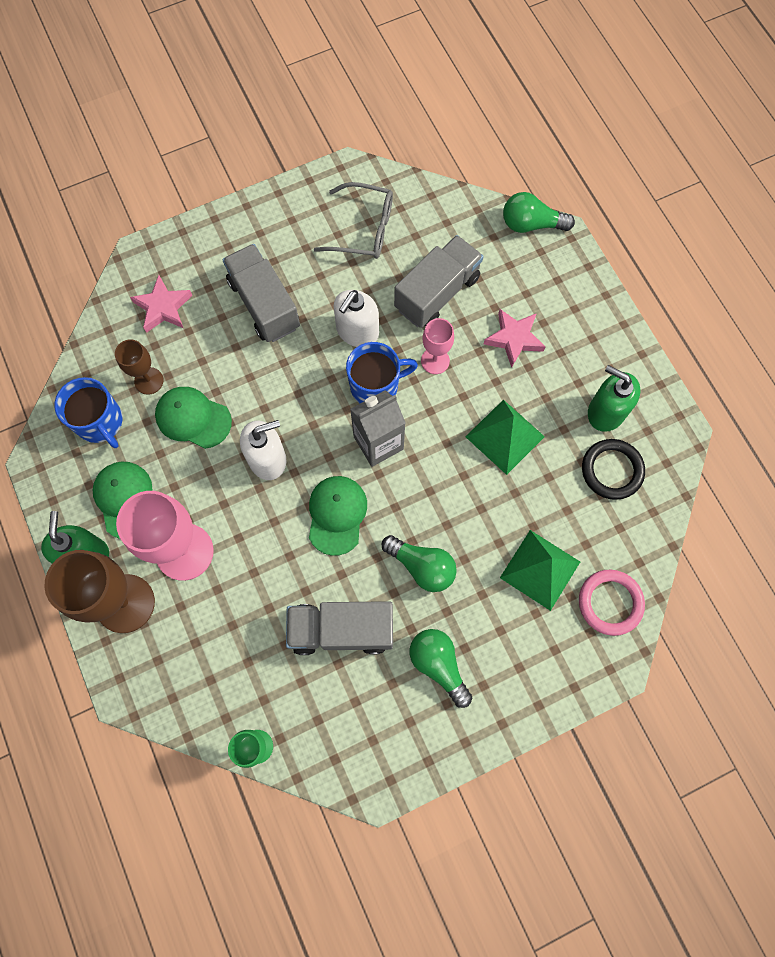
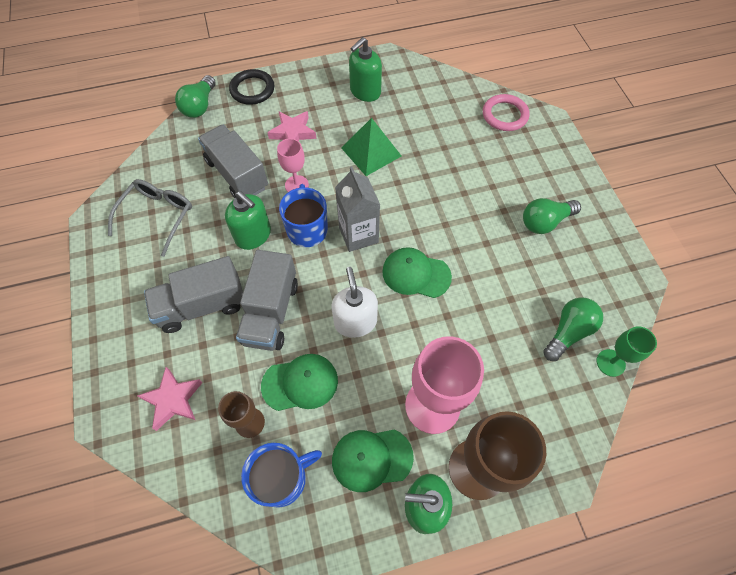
camera: 80 degrees left, 10 degrees down
green cap [155,387,232,449] -> green cap turned 135 degrees counterclockwise [261,354,338,411]
grey truck [286,601,393,655] -> grey truck moved to [236,250,298,351]
white soap dispenser [334,290,379,347] -> green soap dispenser [225,191,271,250]
green light bulb [382,535,457,592] -> green light bulb moved to [543,297,603,361]
green pyramid [500,530,580,611] -> none
black ring [582,439,645,500] -> black ring moved to [229,69,274,105]

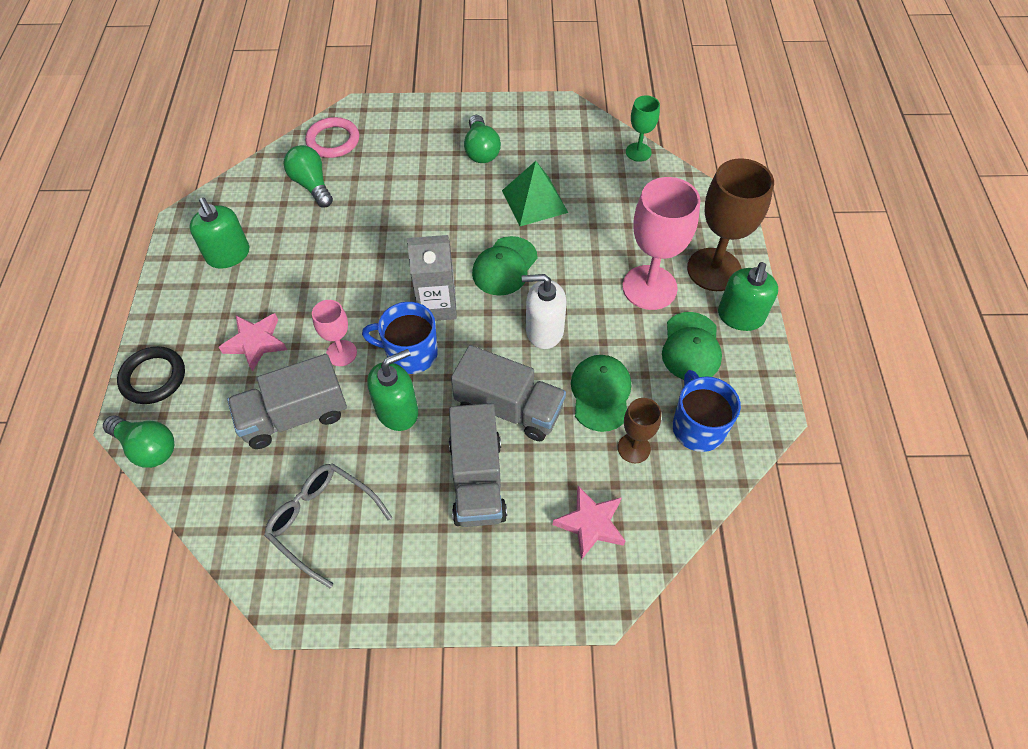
camera: 75 degrees left, 5 degrees down
green pyramid [341,118,401,176] -> green pyramid moved to [502,161,568,226]
green light bulb [543,297,603,361] -> green light bulb moved to [283,145,333,207]

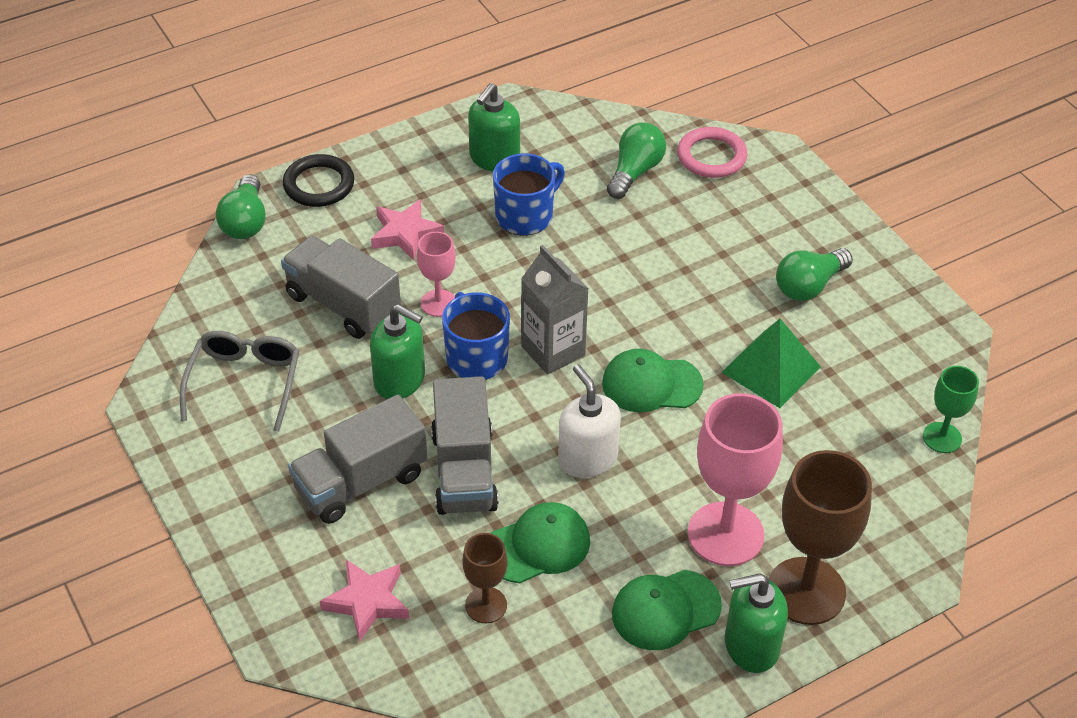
camera: 60 degrees right, 10 degrees down
blue mug [673,370,741,452] -> blue mug moved to [493,153,565,236]

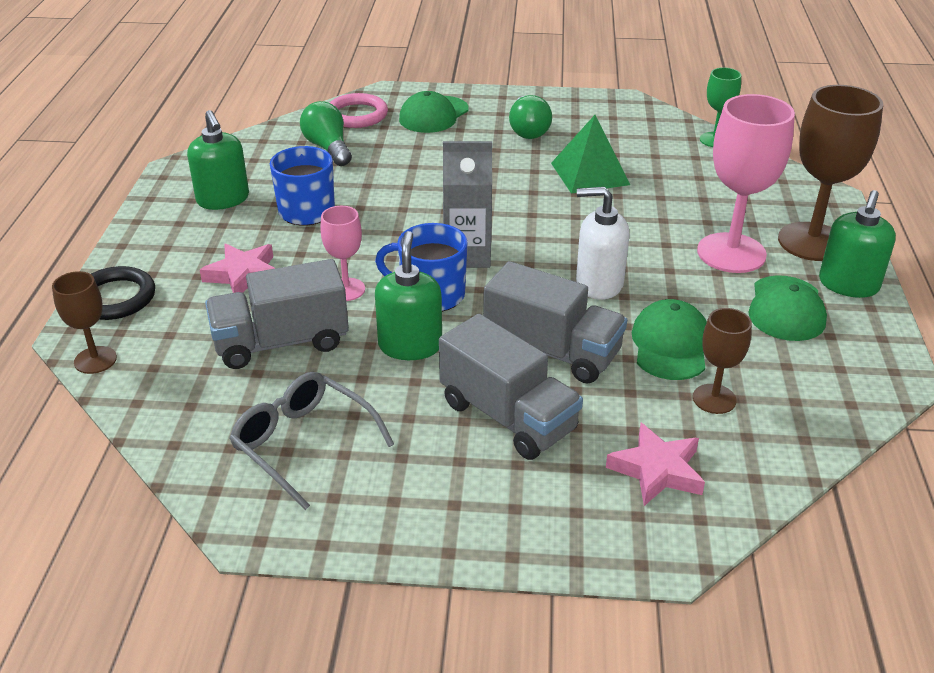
camera: 55 degrees left, 10 degrees down
green light bulb [216,174,266,239] -> brown goblet [52,271,117,374]
grey truck [288,395,427,524] -> grey truck turned 45 degrees counterclockwise [439,314,583,460]
green soap dispenser [370,304,425,399] -> green soap dispenser turned 60 degrees counterclockwise [375,231,442,360]
green cap [602,349,704,412] -> green cap moved to [399,91,469,133]

